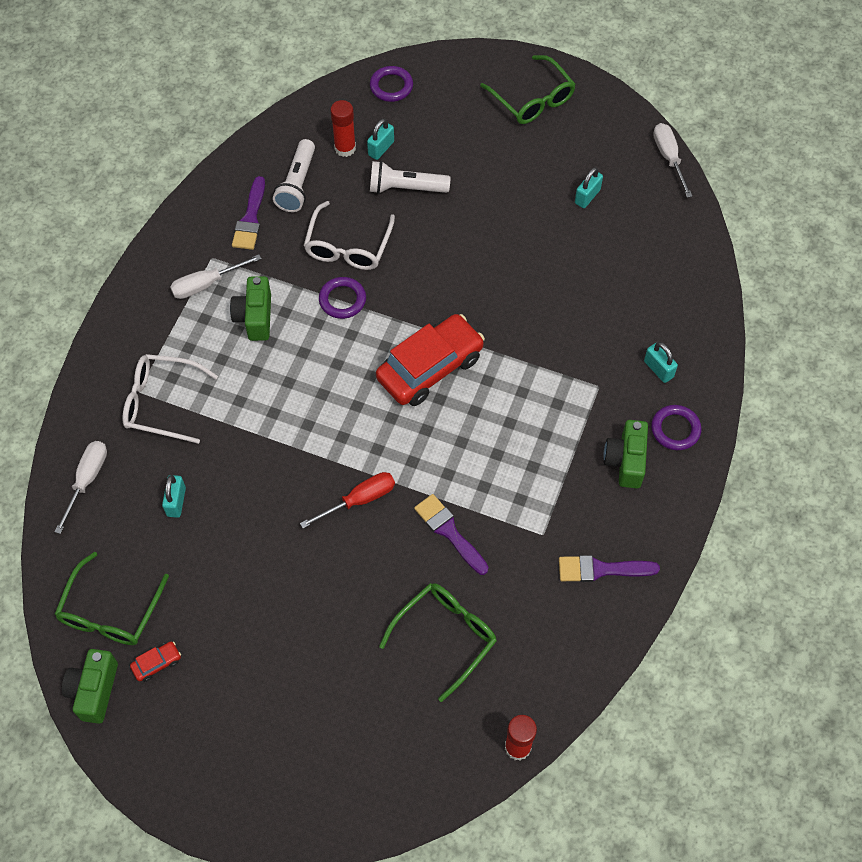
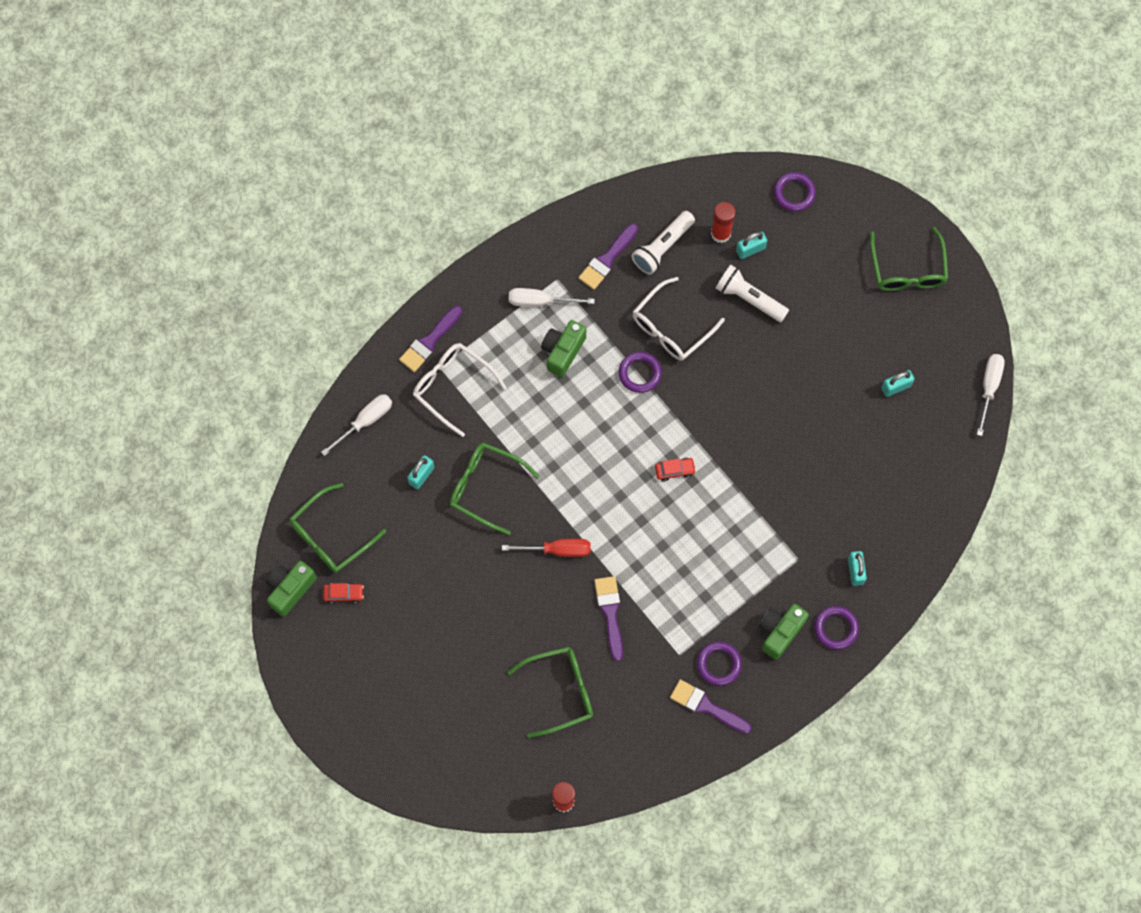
camera: 30 degrees right, 10 degrees up
red car [376,314,485,406] -> red car [655,458,696,481], size x0.40
none -> purple brush [399,306,462,372]
none -> green glasses [450,443,540,535]
none -> purple ring [697,642,742,686]

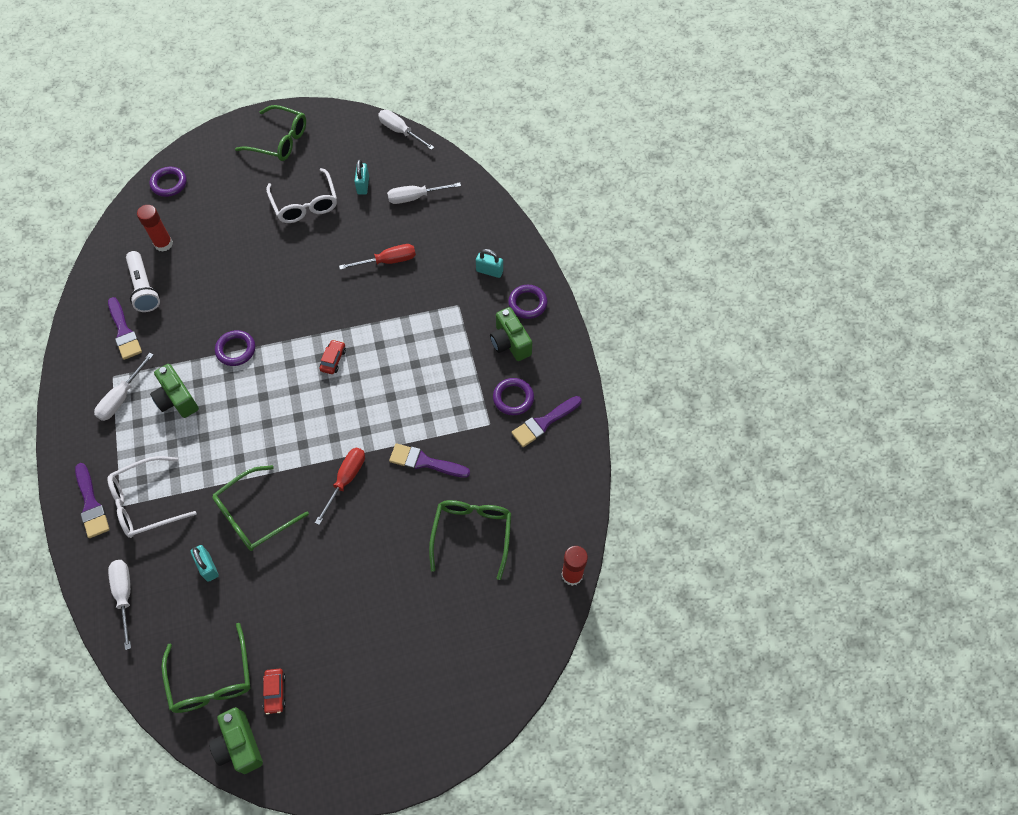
camera: 65 degrees left, 10 degrees down
red car [323,583,364,604] -> red car turned 150 degrees clockwise [263,669,286,715]
white glasses [633,277,725,361] -> white glasses moved to [266,168,337,223]
white flashlight [716,265,789,322] -> none
turquoise padlock [736,232,767,259] -> none
none -> red screwdriver [339,244,416,270]
none -> white screwdriver [387,182,461,204]

